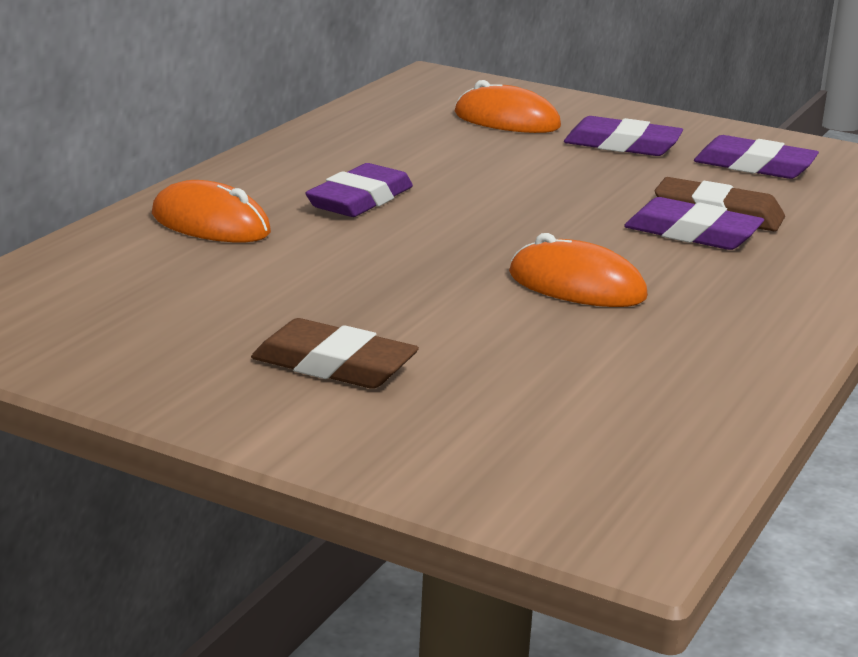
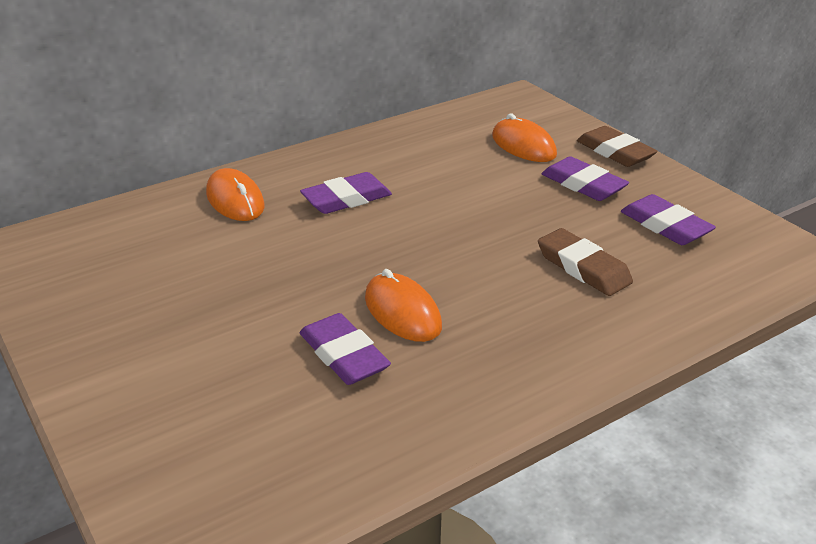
camera: 30 degrees right, 10 degrees up
brown eraser [251,318,419,389] -> brown eraser moved to [577,126,658,167]
purple eraser [624,197,764,250] -> purple eraser moved to [300,313,391,385]

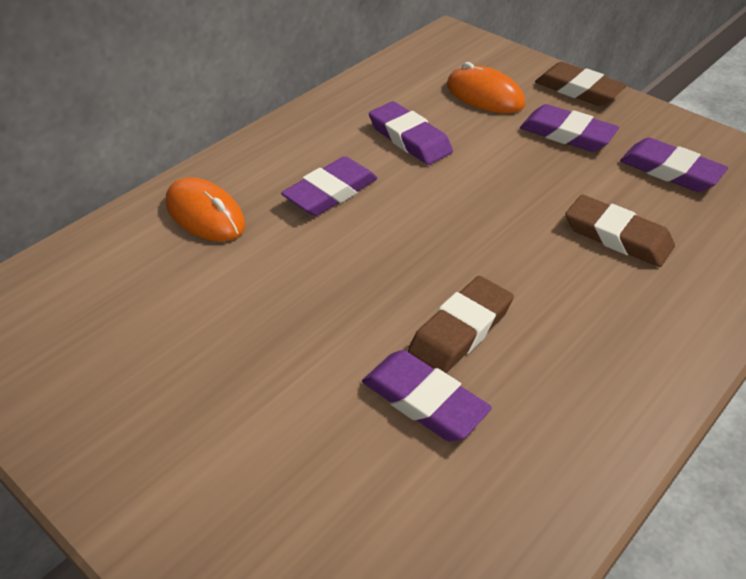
camera: 15 degrees left, 10 degrees up
orange mouse [365,269,442,342] -> brown eraser [408,276,514,373]
none -> purple eraser [369,101,453,165]

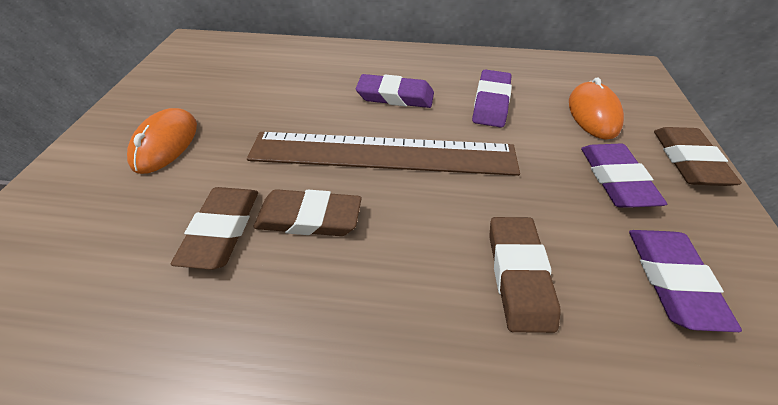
camera: 55 degrees right, 5 degrees up
orange mouse [166,177,246,242] -> orange mouse moved to [127,108,197,174]
purple eraser [362,350,492,442] -> brown eraser [171,187,258,270]
none -> brown ruler [247,132,520,176]

